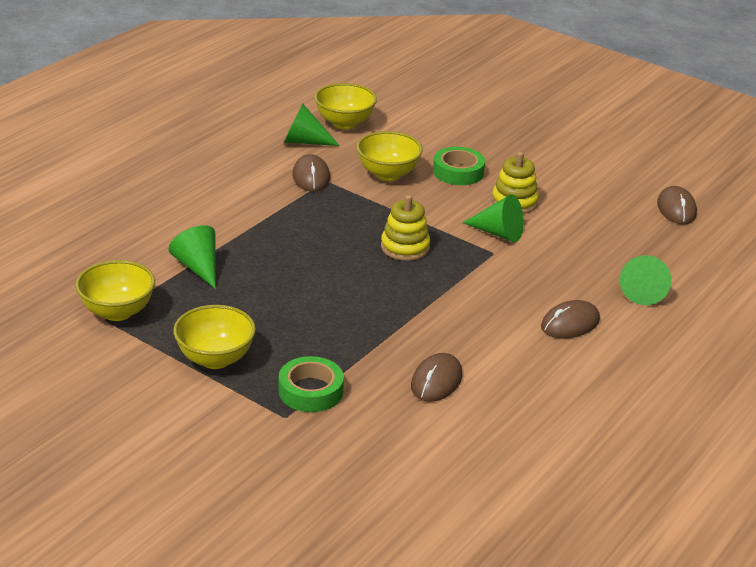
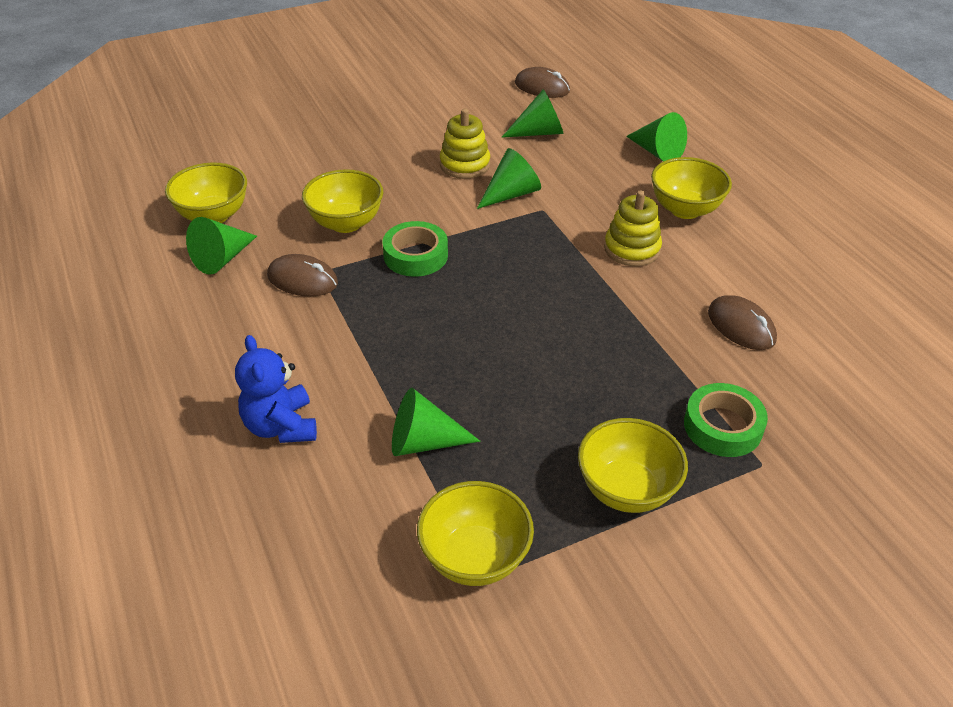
camera: 60 degrees left, 10 degrees up
yellow stacking toy [381,195,430,261] -> yellow stacking toy moved to [604,190,662,266]
green tape [433,147,485,185] -> green tape moved to [383,221,448,277]
brown mouse [541,300,600,338] -> yellow bowl [651,157,732,219]
none -> blue teddy bear [235,335,317,443]
none -> green cone [501,89,564,138]

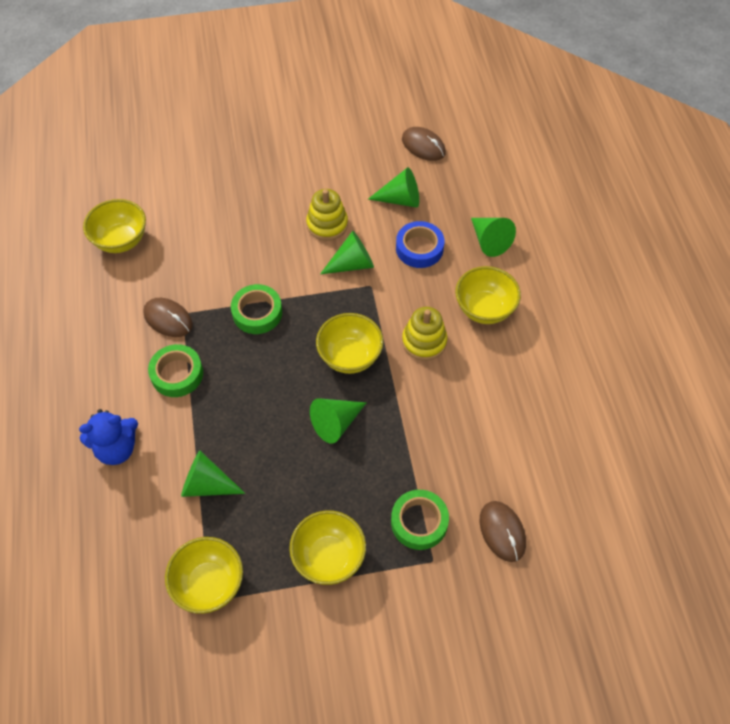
camera: 15 degrees right, 15 degrees up
green cone [186,217,257,275] -> green cone moved to [310,398,367,444]
blue teddy bear [235,335,317,443] -> blue teddy bear turned 105 degrees counterclockwise [79,409,138,465]
yellow bowl [302,169,383,233] -> yellow bowl moved to [316,313,383,374]
brown mouse [708,295,777,350] -> brown mouse moved to [480,501,526,562]
none -> green tape [148,344,203,397]
none -> blue tape [396,221,444,268]

